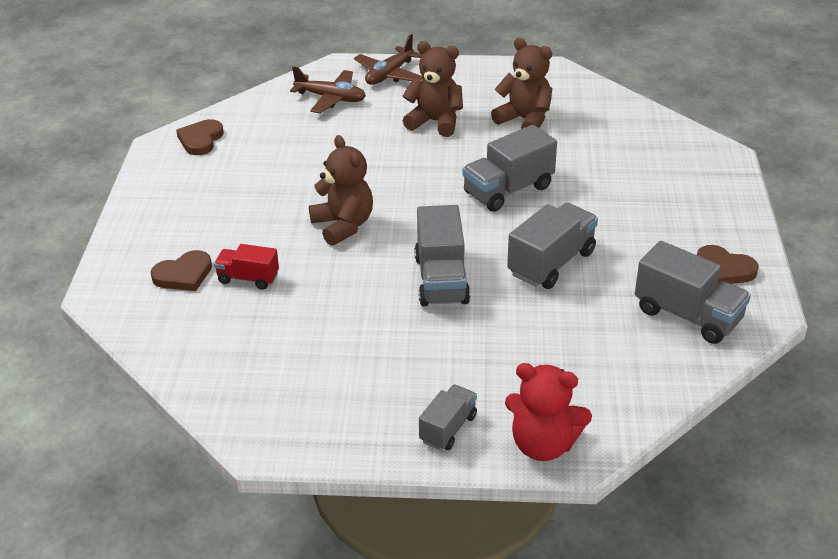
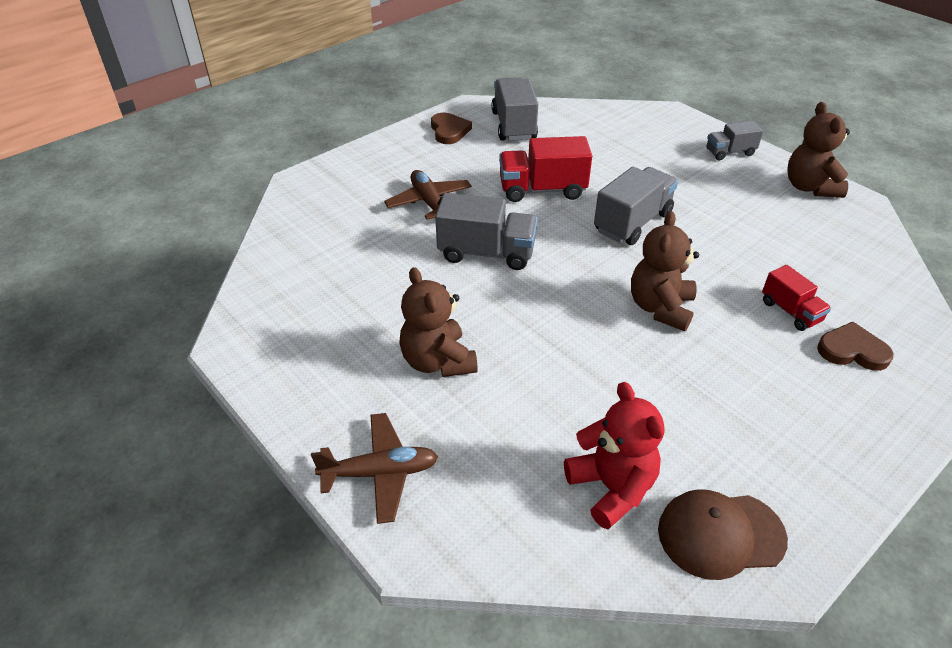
camera: 135 degrees left, 5 degrees up
brown heart [176,119,224,155] -> brown cap [658,489,788,580]
brown plane [290,66,366,113] -> brown plane moved to [384,170,472,220]
brown teddy bear [491,38,552,129] -> brown teddy bear moved to [787,102,850,198]
red teddy bear [505,363,592,461] -> red teddy bear moved to [564,382,665,529]
grey truck [507,203,598,289] -> red truck [499,136,592,202]

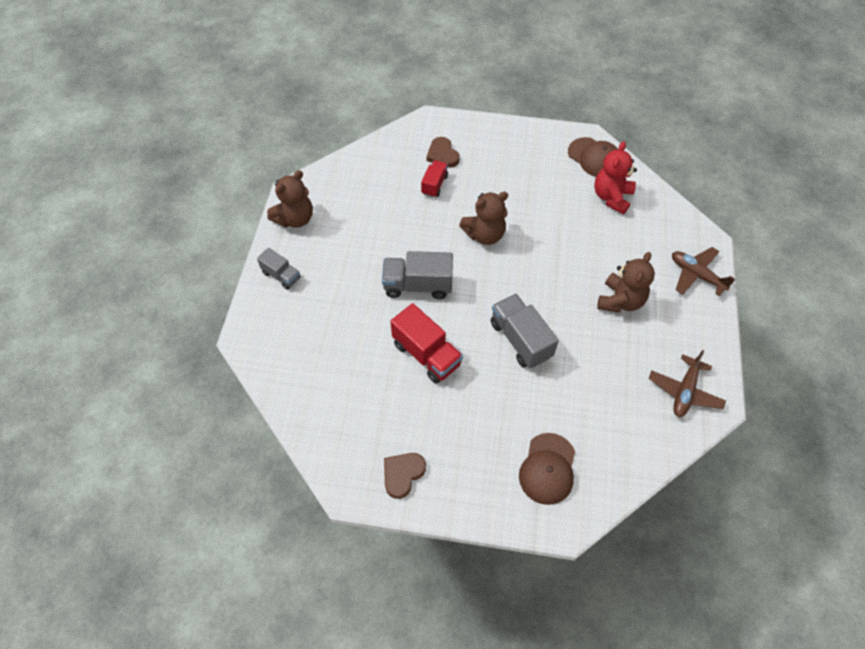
camera: 130 degrees left, 15 degrees up
brown plane [384,170,472,220] -> brown plane moved to [649,350,726,417]
grey truck [491,77,538,141] -> none
none -> brown cap [519,433,575,505]

